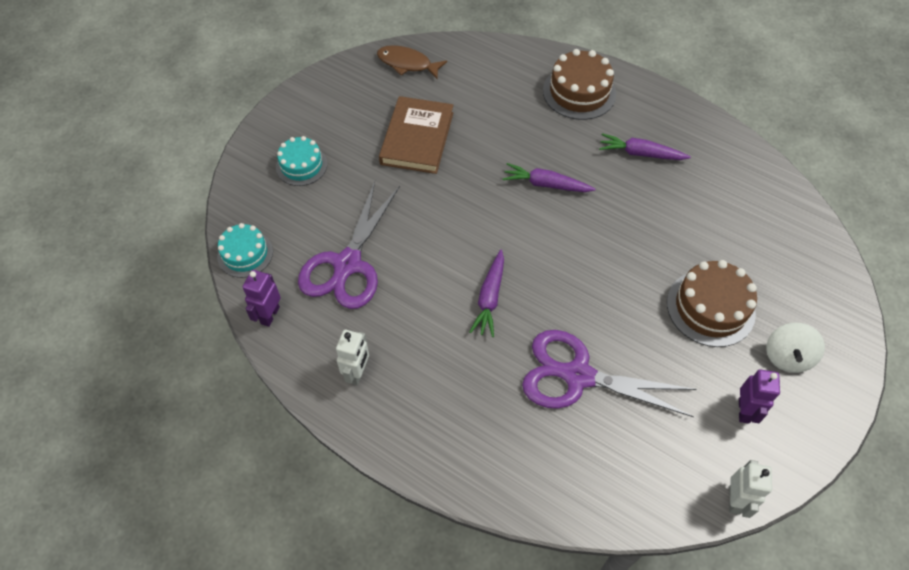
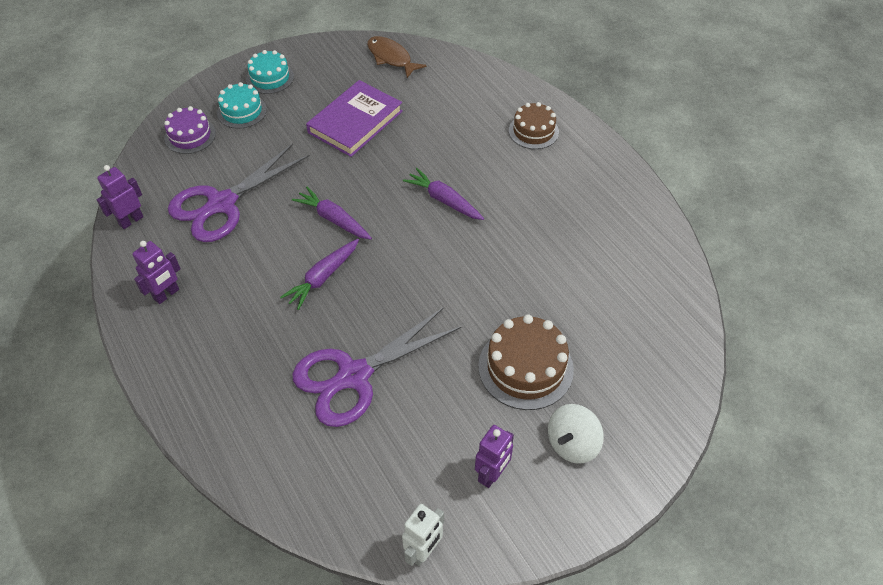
camera: 25 degrees right, 5 degrees down
turquoise cake [217,223,273,278] -> turquoise cake moved to [246,50,294,94]
white robot [336,330,369,385] -> purple robot [133,241,181,304]
brown book [379,96,453,174] -> purple book [306,80,403,157]
purple scissors [522,330,697,417] -> purple scissors turned 75 degrees counterclockwise [292,307,461,427]
brown cake [543,49,616,120] -> brown cake [509,102,559,149], size x0.66
purple carrot [599,133,691,160] -> purple carrot moved to [292,187,372,240]
none -> purple cake [164,106,216,154]

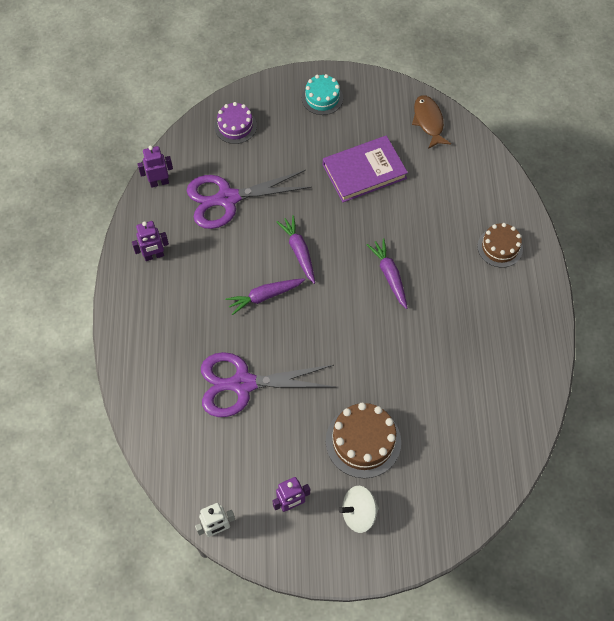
camera: 30 degrees right, 10 degrees up
turquoise cake [217,82,267,129] -> none

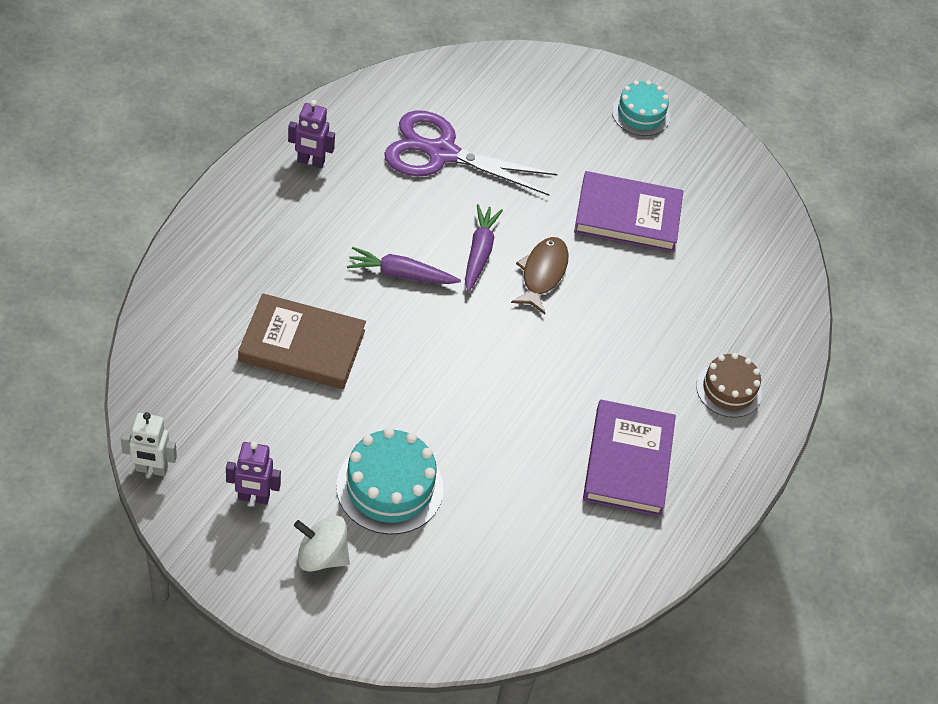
camera: 25 degrees right, 10 degrees down
purple robot [138,146,173,188] -> none
purple scissors [201,352,335,417] -> brown book [238,293,366,389]
purple cake [214,102,257,144] -> none
brown cake [326,402,401,478] -> turquoise cake [336,428,443,535]
purple carrot [367,238,407,309] -> none
brown fish [412,95,451,149] -> brown fish moved to [511,237,569,314]
none -> purple book [583,400,676,516]

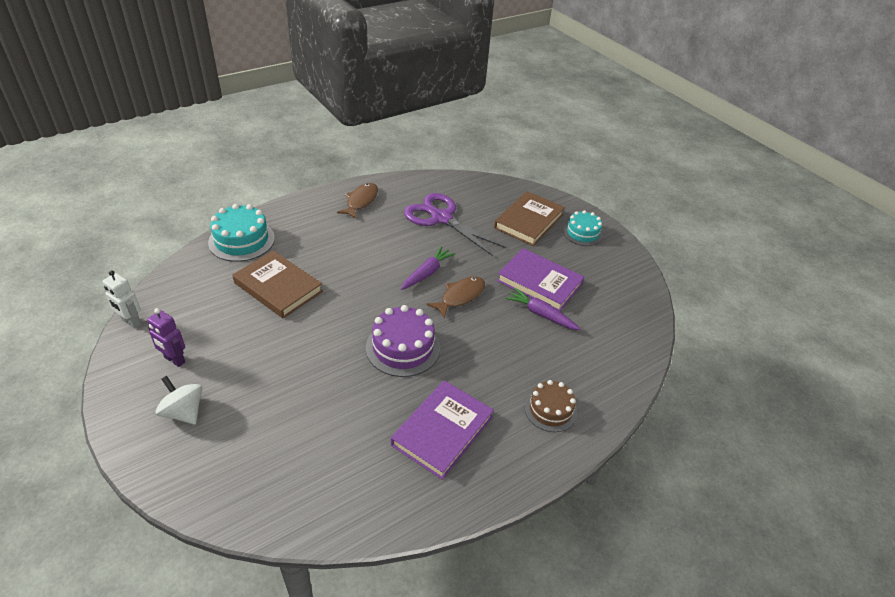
camera: 30 degrees right, 10 degrees down
purple robot [288,100,335,168] -> brown fish [337,183,378,219]
turquoise cake [336,428,443,535] -> turquoise cake moved to [208,204,275,262]
purple carrot [347,247,461,284] -> purple carrot moved to [505,288,581,330]
none -> purple cake [366,305,440,377]
none -> brown book [494,191,565,246]

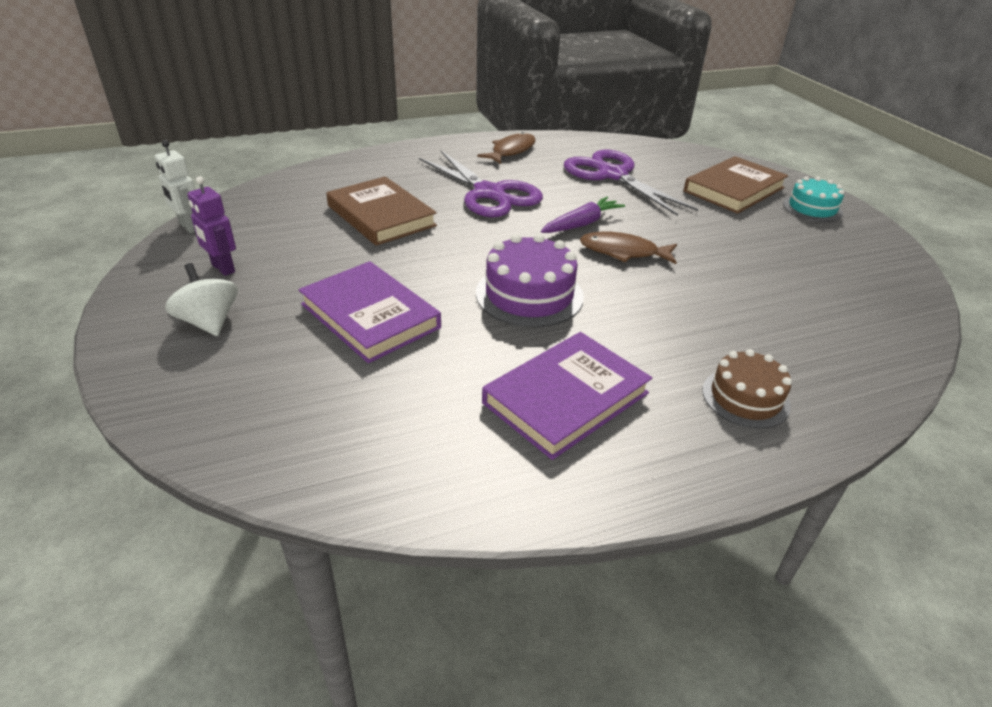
camera: 15 degrees right, 5 degrees down
turquoise cake [208,204,275,262] -> none
brown fish [426,277,485,319] -> brown fish turned 135 degrees counterclockwise [580,232,677,264]
purple book [497,248,584,311] -> purple book moved to [299,261,441,363]
purple carrot [505,288,581,330] -> none
none -> purple scissors [419,150,543,217]

